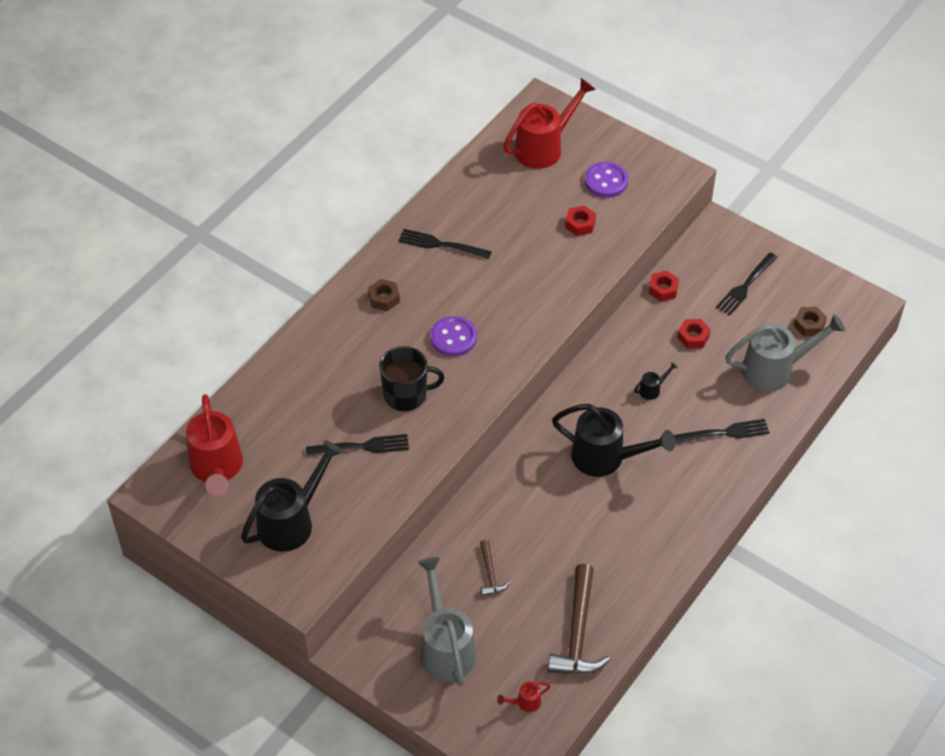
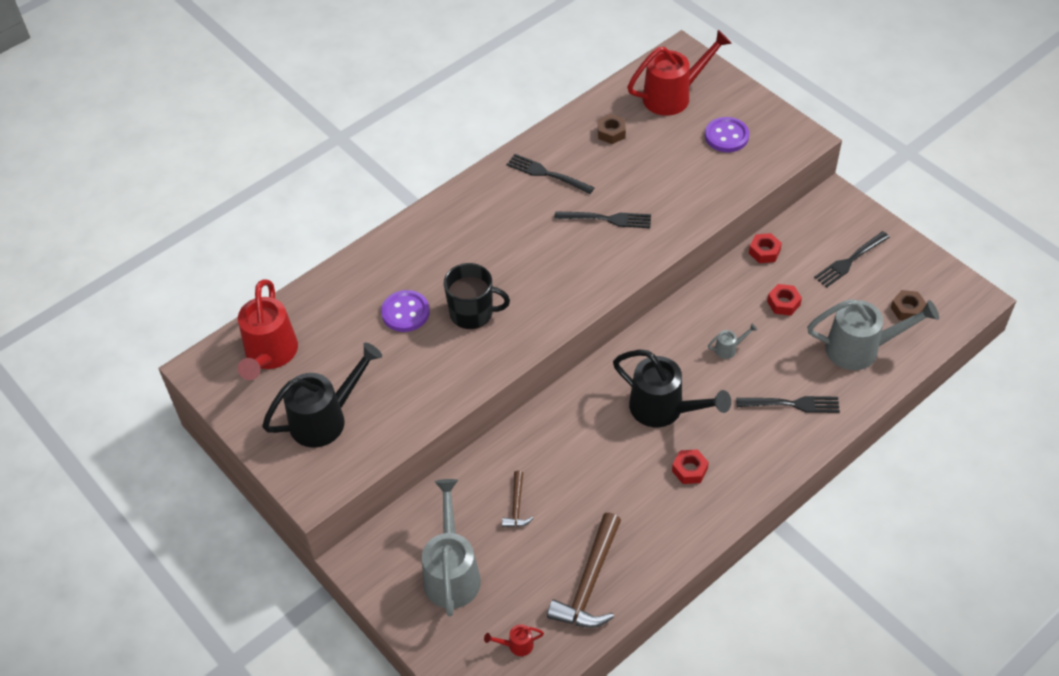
camera: 15 degrees right, 0 degrees up
black fork [306,434,409,456] -> black fork moved to [555,211,651,228]
brown nut [368,279,400,311] -> brown nut moved to [598,114,626,144]
purple button [431,316,477,356] -> purple button moved to [381,290,430,332]
red nut [565,205,596,236] -> red nut moved to [672,449,709,484]
black watering can [634,362,678,400] -> grey watering can [708,324,757,359]

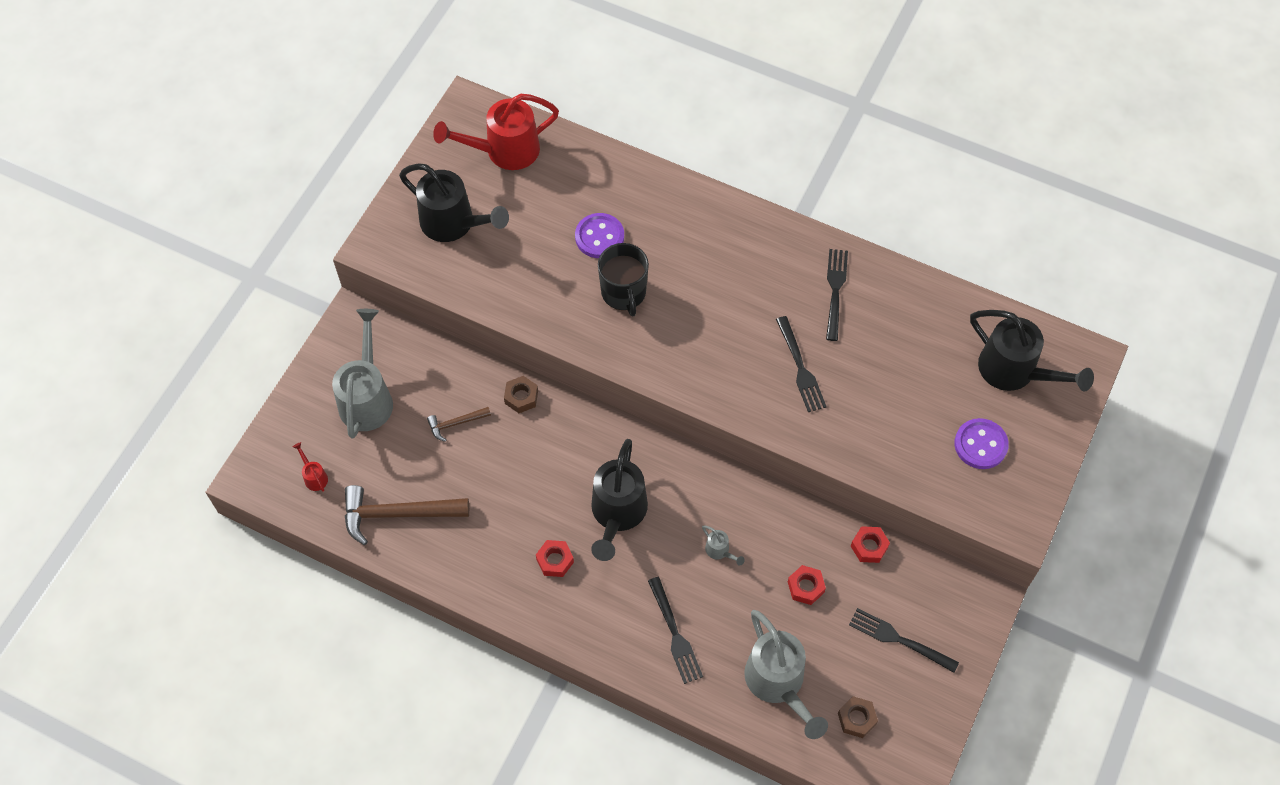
camera: 65 degrees right, 10 degrees up
grey watering can [422,479,481,616] -> grey watering can turned 60 degrees counterclockwise [332,309,393,439]
brown nut [598,114,626,144] -> brown nut moved to [504,376,538,413]
red watering can [627,30,732,116] -> black watering can [970,310,1094,391]

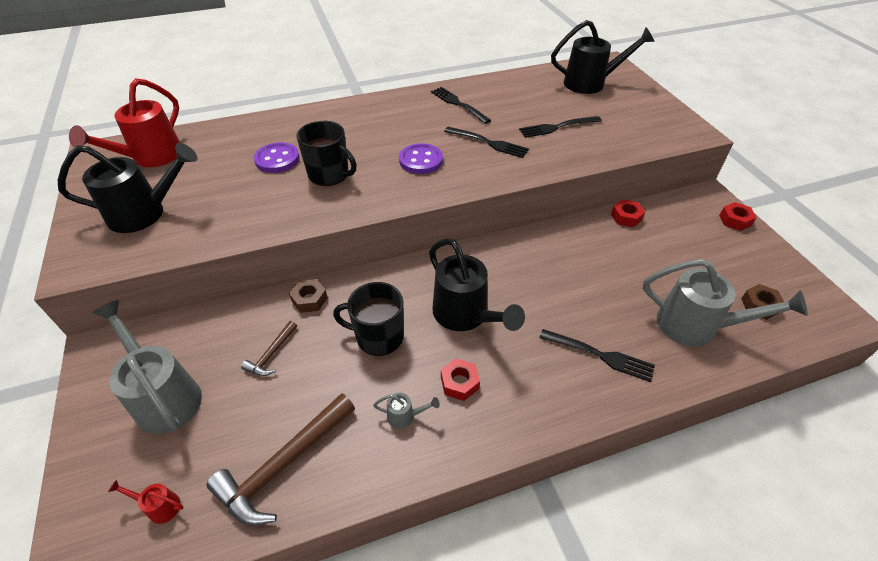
camera: 45 degrees left, 15 degrees down
grey watering can [702,525,745,566] -> grey watering can moved to [373,393,440,429]
red nut [788,565,826,605] -> red nut moved to [719,202,757,231]
black fork [849,608,959,673] -> black fork moved to [519,116,602,138]
purple button [954,418,1009,469] -> purple button moved to [399,143,443,174]
none -> black mug [333,282,404,356]

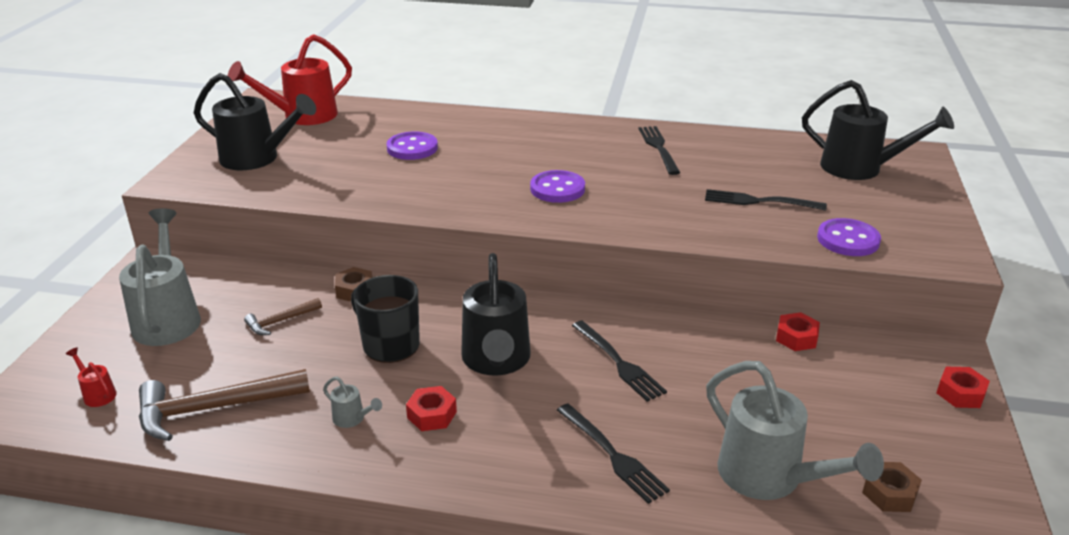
camera: 30 degrees right, 15 degrees down
black mug [296,121,356,186] -> none
black fork [444,127,529,158] -> black fork moved to [572,321,667,402]
none -> purple button [817,218,881,256]

